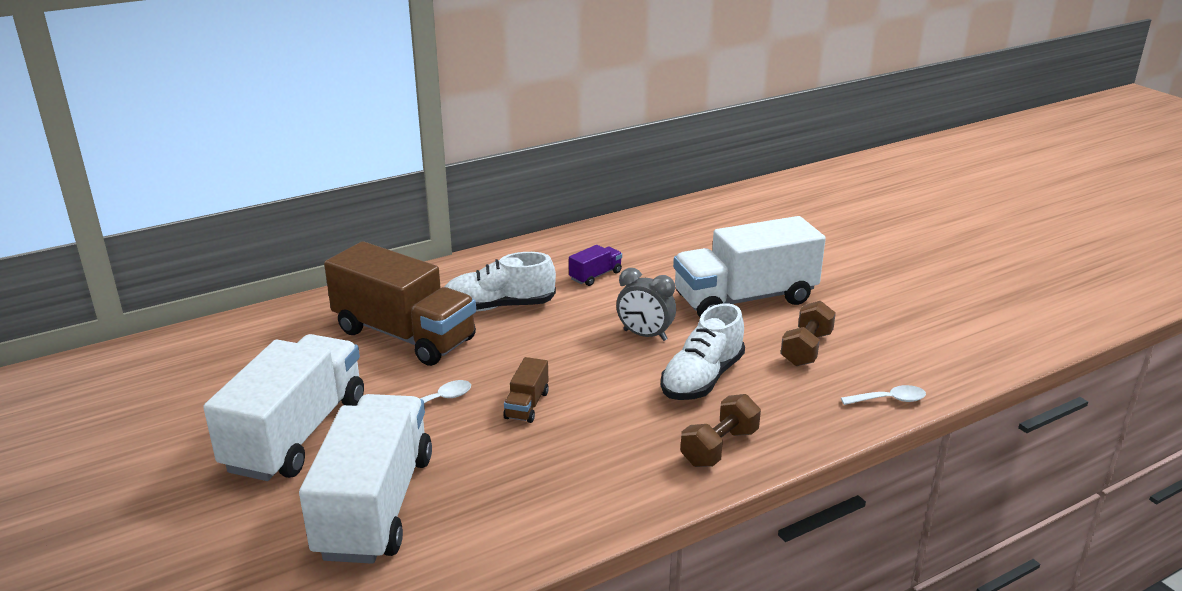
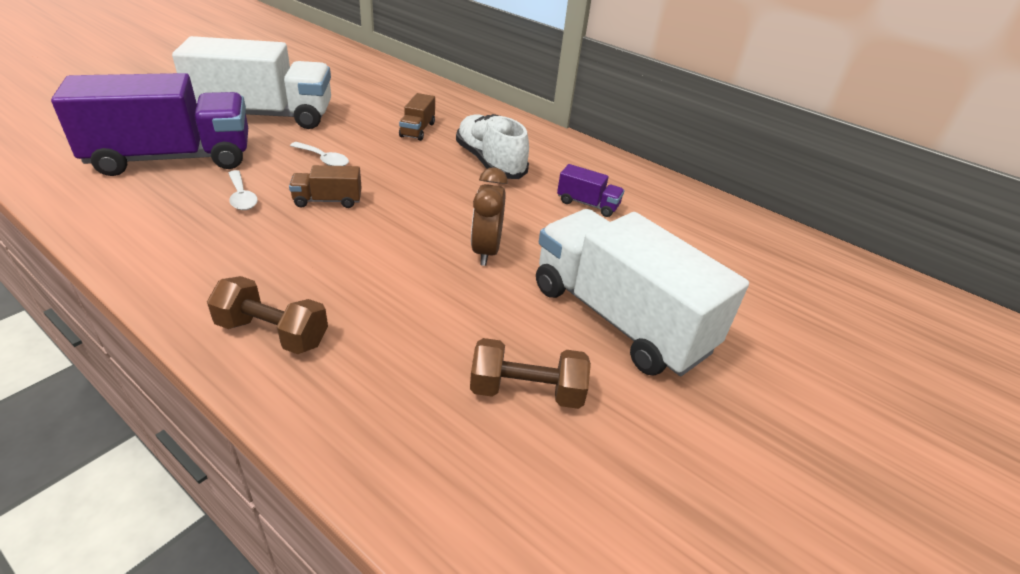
camera: 65 degrees right, 10 degrees up
white truck [299,394,432,564] -> purple truck [51,73,248,176]
brown truck [324,241,476,366] -> brown truck [399,93,435,141], size x0.42
grey clock [616,268,676,341] -> brown clock [471,167,508,266]
white shoe [661,303,745,400] -> none
white spoon [841,385,926,405] -> white spoon moved to [228,170,258,210]

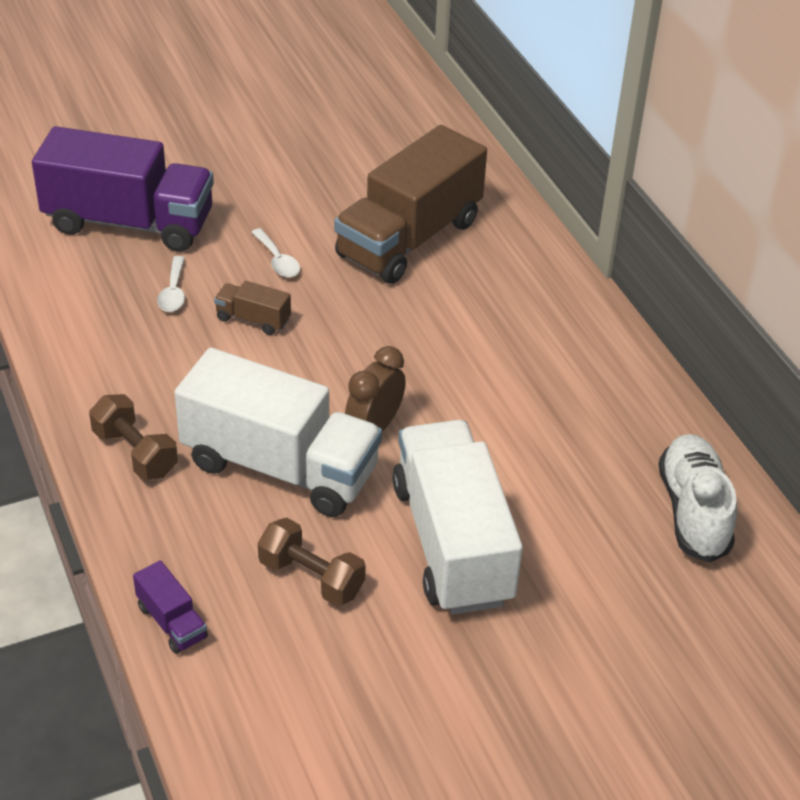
camera: 30 degrees right, 5 degrees up
white truck [172,36,331,129] -> white truck moved to [174,348,382,517]
brown truck [399,93,435,141] -> brown truck [334,125,487,284], size x2.41
white shoe [456,114,529,179] -> white shoe moved to [659,434,737,563]
purple truck [557,164,624,217] -> purple truck moved to [133,560,208,654]

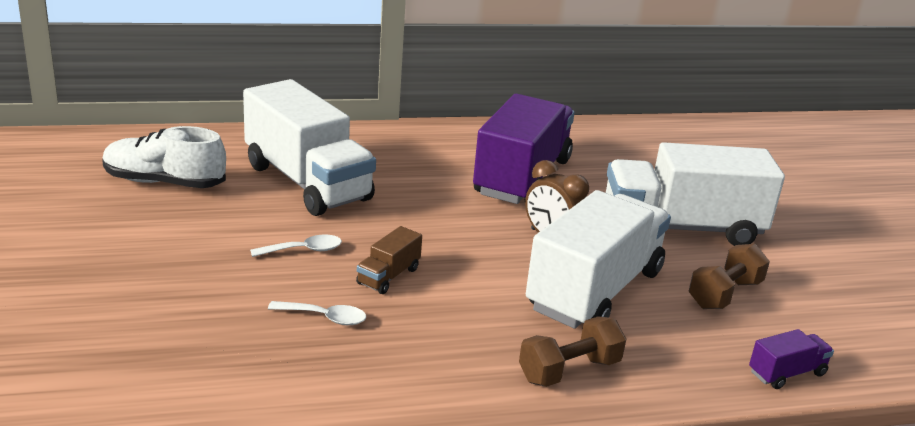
camera: 80 degrees left, 15 degrees down
purple truck [32,126,214,252] -> purple truck moved to [473,94,575,204]
brown truck [334,125,487,284] -> white truck [243,79,376,216]
white shoe [659,434,737,563] -> white shoe moved to [102,126,226,188]

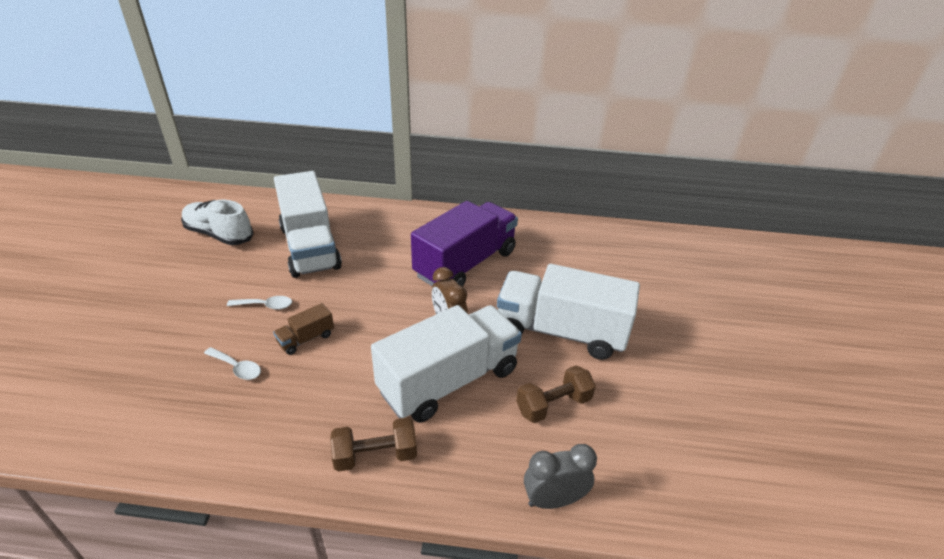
camera: 20 degrees right, 10 degrees up
purple truck [749,329,834,389] -> grey clock [524,444,597,509]

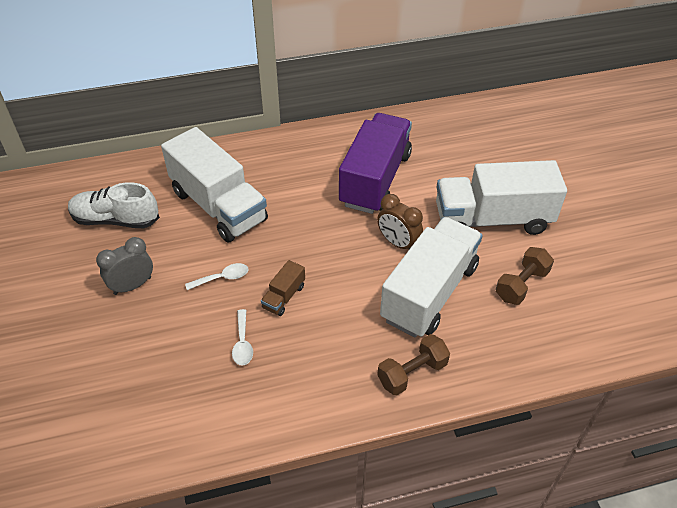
camera: 20 degrees left, 10 degrees up
white spoon [204,347,261,380] -> white spoon turned 75 degrees clockwise [232,309,253,366]
grey clock [524,444,597,509] -> grey clock moved to [96,237,153,295]

